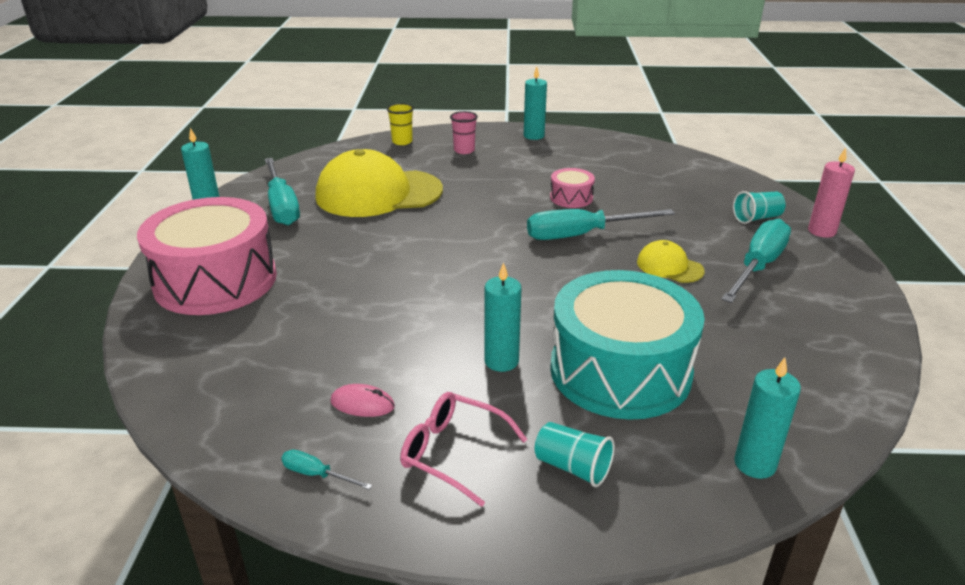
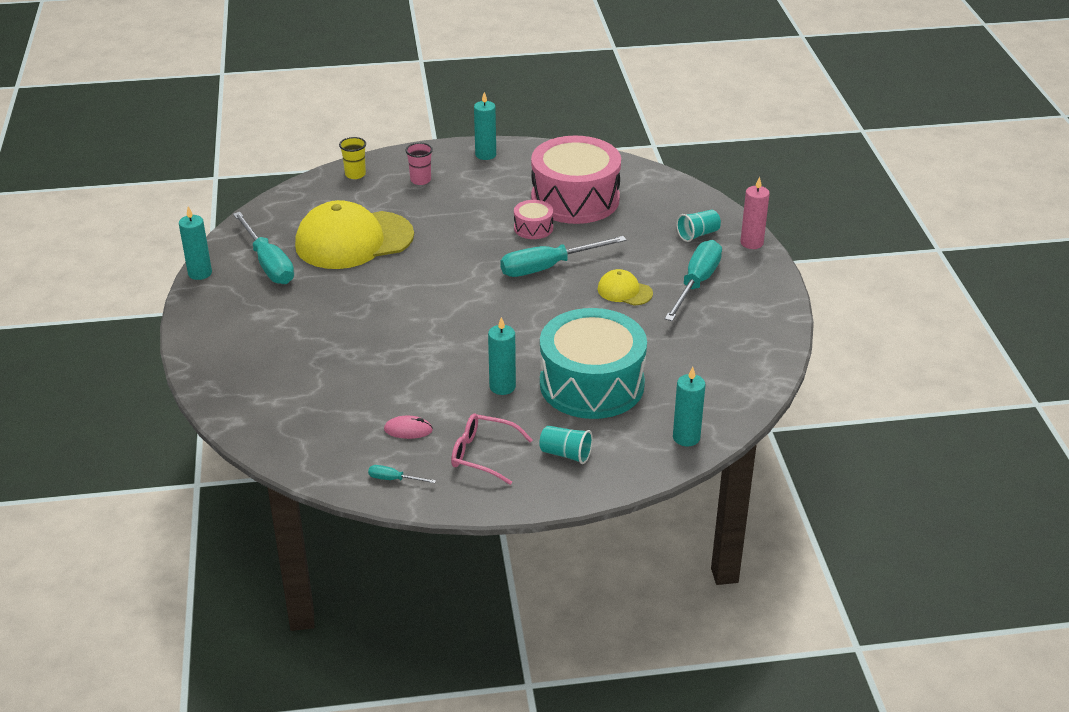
camera: 10 degrees left, 5 degrees up
pink drum [137,197,277,315] -> pink drum moved to [531,136,621,224]

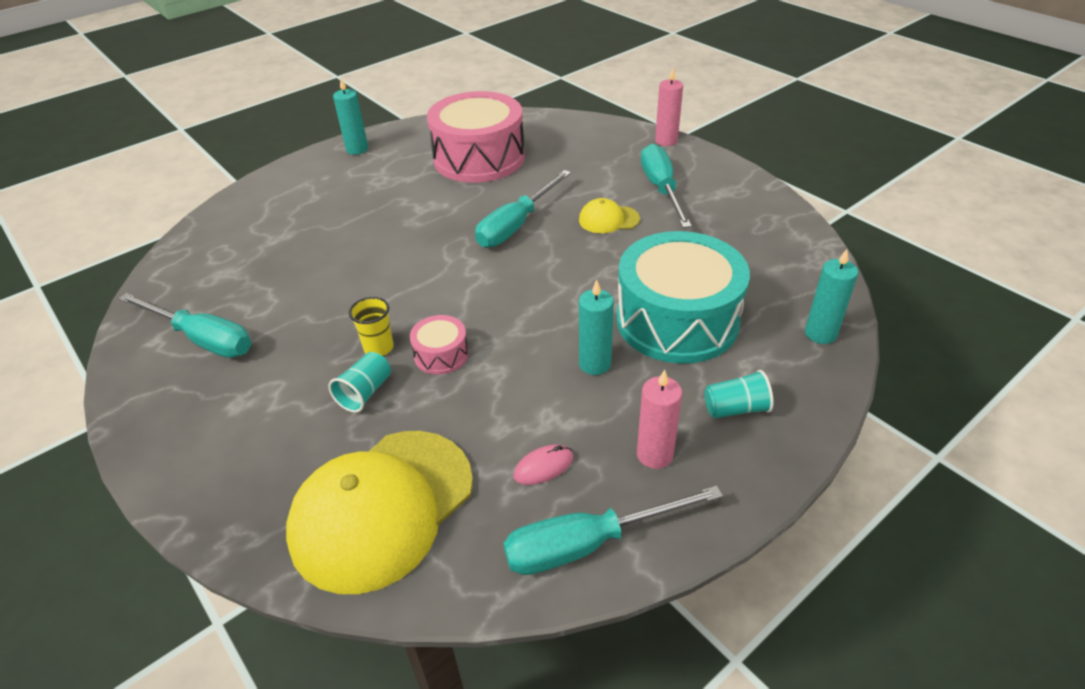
camera: 30 degrees left, 5 degrees up
turquoise candle [179,206,212,280] -> none
yellow cap [295,200,414,269] -> yellow cap moved to [286,431,473,594]
yellow cup [339,137,366,179] -> yellow cup moved to [349,297,394,356]
turquoise screwdriver [368,465,436,483] -> turquoise screwdriver [503,486,723,575], size x2.32
pink cup [405,143,433,185] -> none
pink glasses [451,414,532,485] -> pink candle [637,370,682,469]
pink drum [514,200,554,239] -> pink drum moved to [410,315,469,375]
turquoise cup [676,210,721,242] -> turquoise cup moved to [329,352,391,413]

